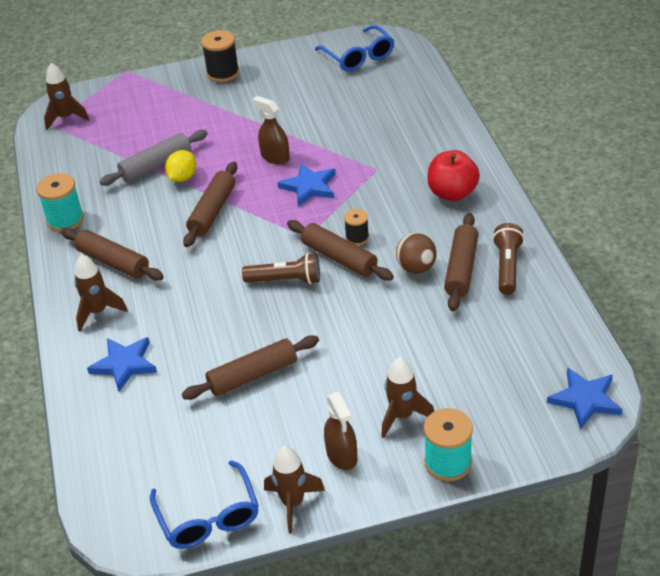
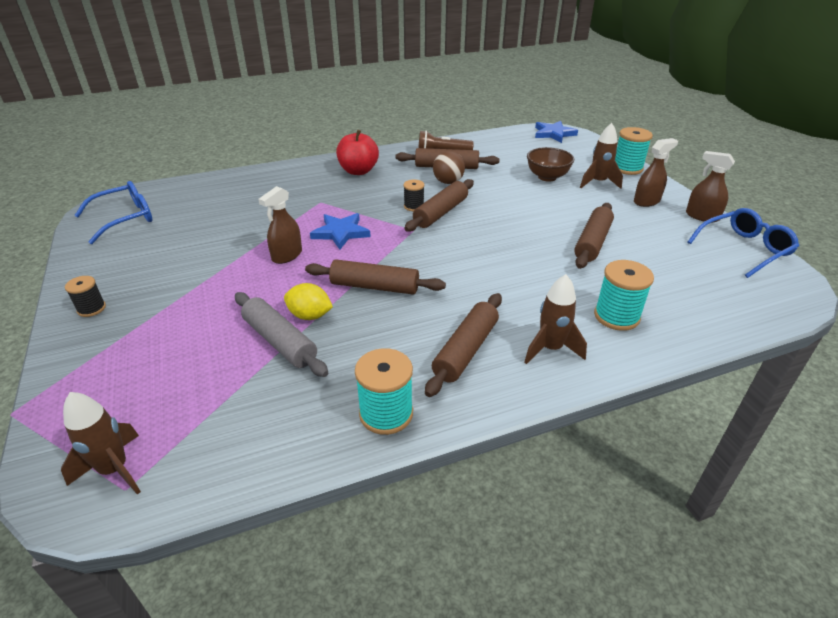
camera: 100 degrees left, 5 degrees down
blue star [87,337,157,392] -> turquoise spool [594,260,654,331]
brown rolling pin [182,335,319,400] -> brown rolling pin turned 60 degrees clockwise [574,203,614,269]
black spool [201,30,239,82] -> black spool [65,276,106,317], size x0.60
brown flashlight [242,253,320,284] -> none
brown rocket [264,446,325,533] -> brown spray bottle [686,151,735,222]
none -> brown bowl [527,147,574,182]

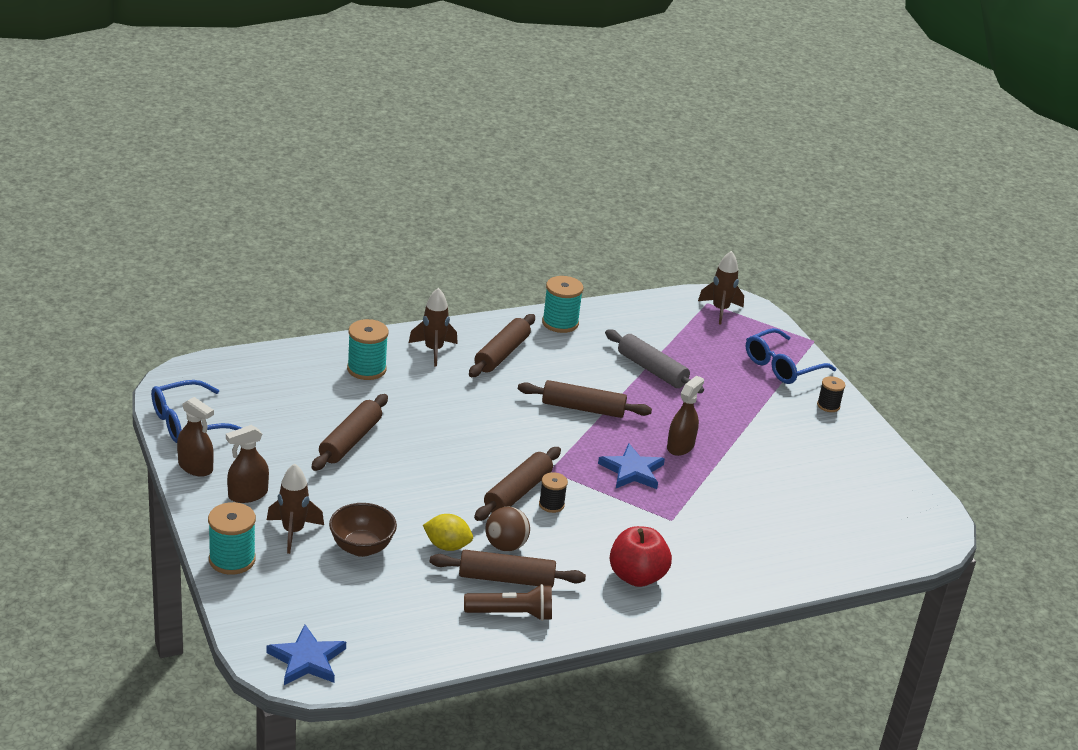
camera: 175 degrees right, 5 degrees down
blue glasses [74,181,152,244] -> blue glasses moved to [746,328,836,384]
yellow lemon [284,283,333,320] -> yellow lemon moved to [423,514,473,551]

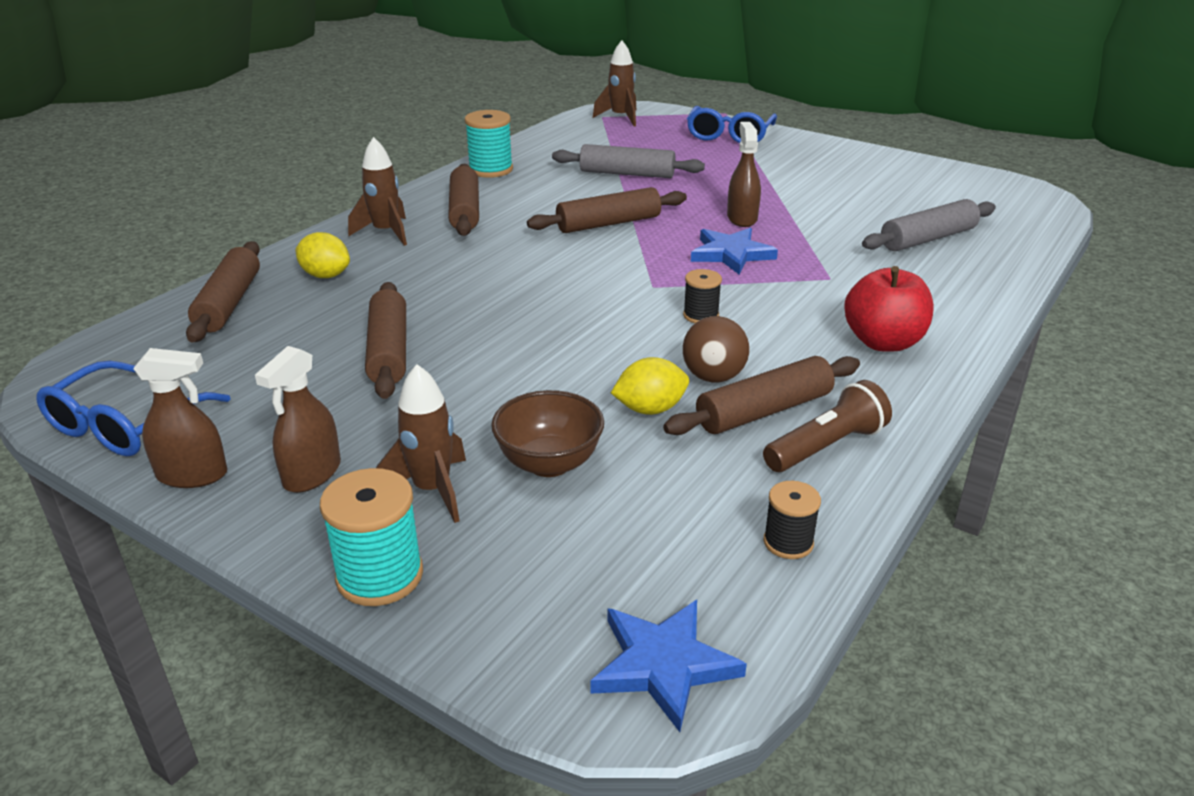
camera: 30 degrees left, 0 degrees up
turquoise spool [347,319,389,380] -> yellow lemon [295,232,350,278]
brown rolling pin [474,447,561,521] -> brown rolling pin moved to [186,241,260,343]
black spool [817,376,845,412] -> black spool moved to [763,481,821,559]
none -> grey rolling pin [862,199,996,251]

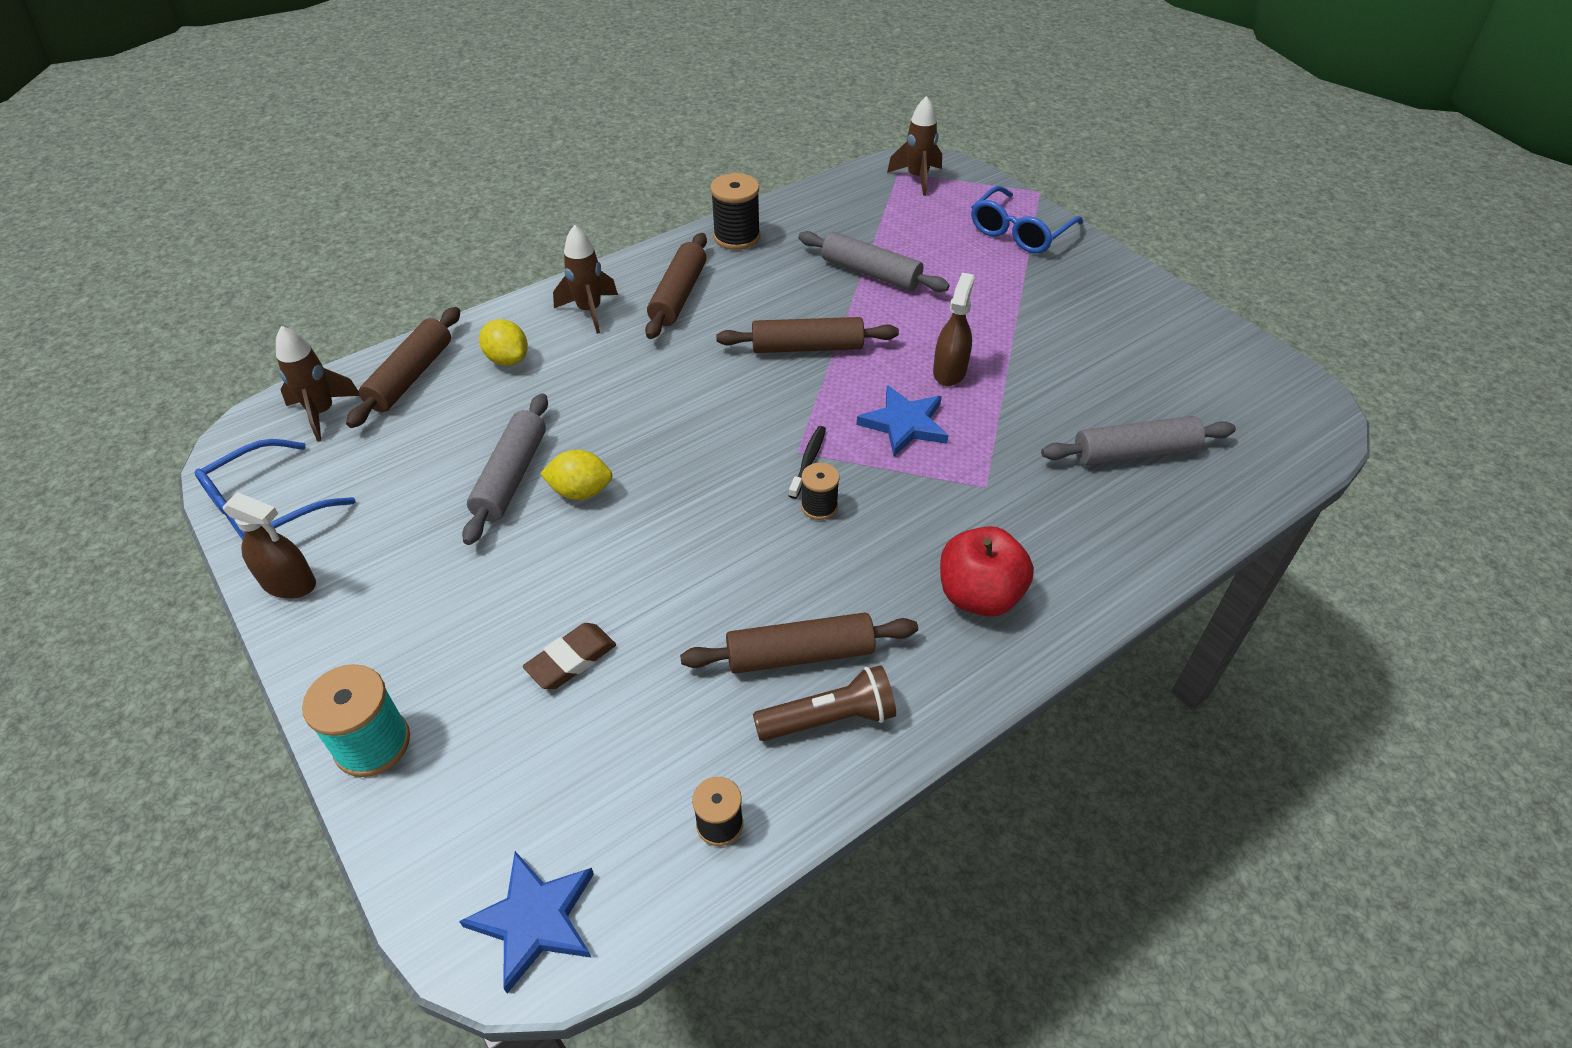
camera: 20 degrees right, 15 degrees up
brown spray bottle [255,346,341,493] -> none
brown rolling pin [365,282,406,399] -> grey rolling pin [462,393,548,545]
brown rocket [376,364,466,523] -> brown rocket moved to [276,326,359,442]
turquoise spool [465,110,513,178] -> black spool [710,173,760,250]
brown bowl [491,390,604,477] -> brown eraser [523,623,616,689]
yellow lemon [611,357,689,415] -> yellow lemon moved to [540,450,613,500]
brown ball [683,316,749,382] -> none
none -> black toothbrush [789,426,826,499]

